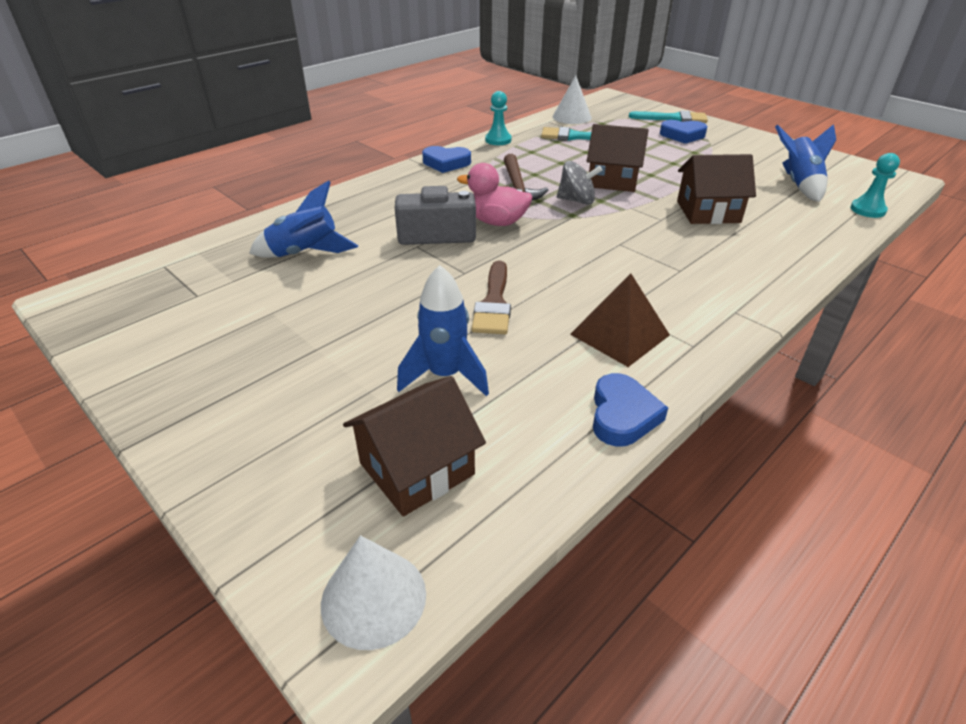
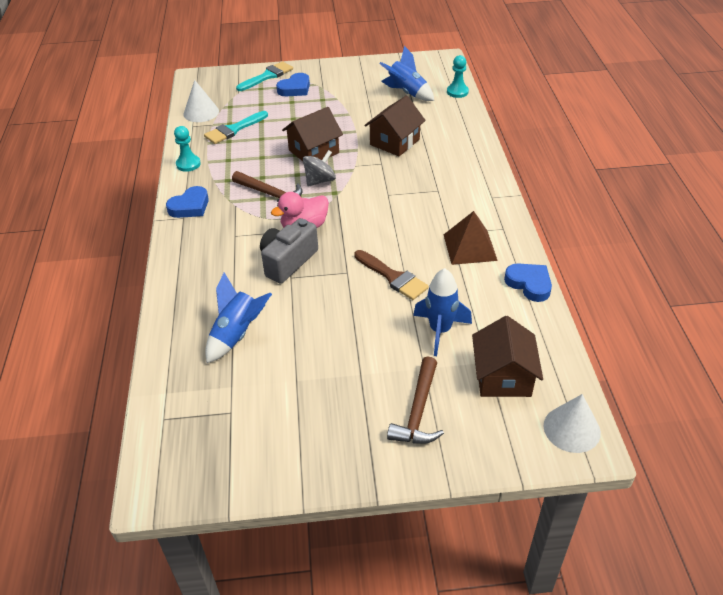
camera: 50 degrees left, 5 degrees up
none -> brown hammer [387,356,444,444]

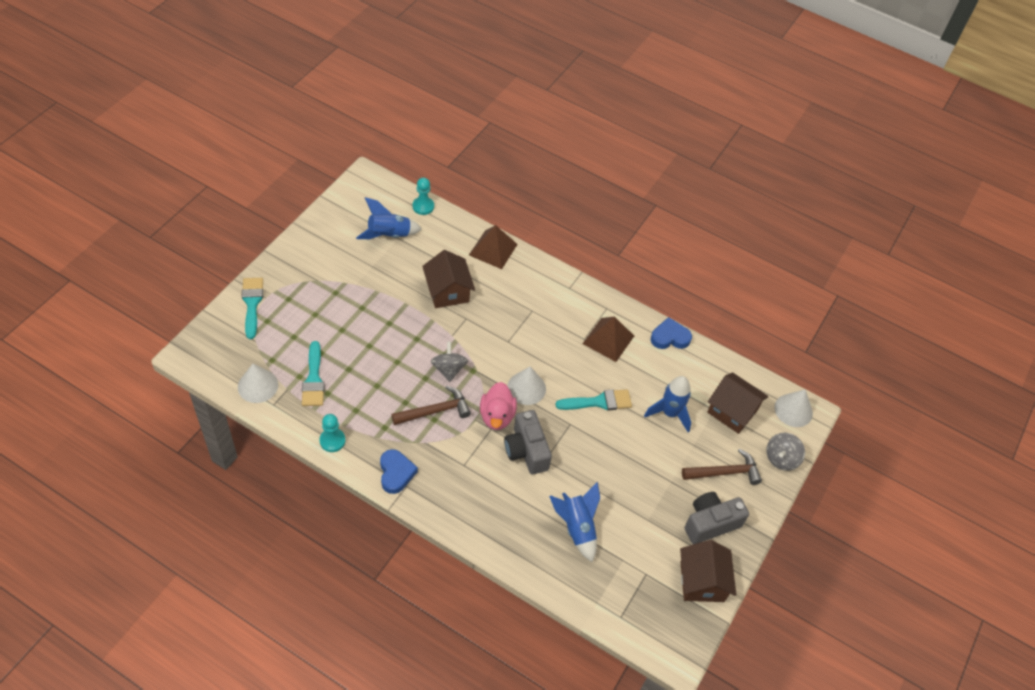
camera: 60 degrees left, 10 degrees up
blue heart [276,73,310,96] -> none
brown house [282,107,343,161] -> brown house moved to [680,540,736,602]
brown brush [354,250,429,300] -> turquoise brush [555,389,632,411]
brown hammer [387,356,444,444] -> brown hammer turned 60 degrees counterclockwise [682,449,762,485]
none -> brown pyramid [469,225,518,269]
none -> white cone [508,367,546,405]
none -> grey camera [684,492,749,544]
none -> grey spinning top [767,433,805,471]

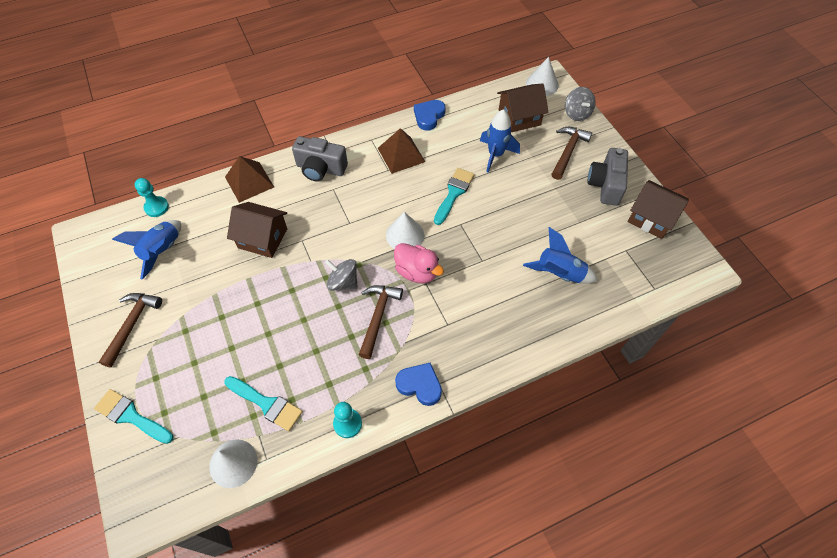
camera: 50 degrees left, 5 degrees up
grey camera [504,410,552,474] -> grey camera moved to [292,136,348,182]
none -> brown hammer [99,293,162,368]

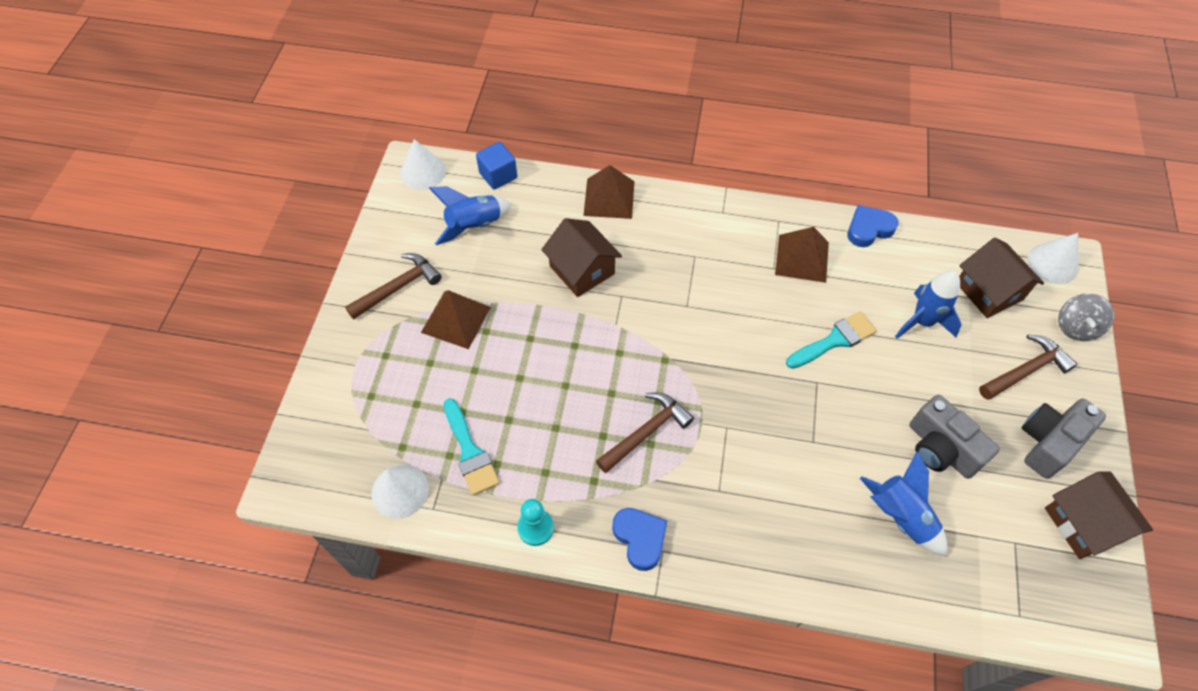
camera: 35 degrees right, 0 degrees up
turquoise brush [94,389,173,444] -> none
turquoise pawn [135,178,169,217] -> blue cube [476,142,517,190]
grey camera [292,136,348,182] -> grey camera moved to [909,395,1000,479]
grey spinning top [325,259,358,291] -> none
white cone [386,212,424,249] -> white cone moved to [400,139,446,190]
pink duck [394,243,444,283] -> none
brown house [497,83,549,132] -> brown house turned 45 degrees clockwise [959,238,1044,318]
none -> brown pyramid [421,290,491,349]

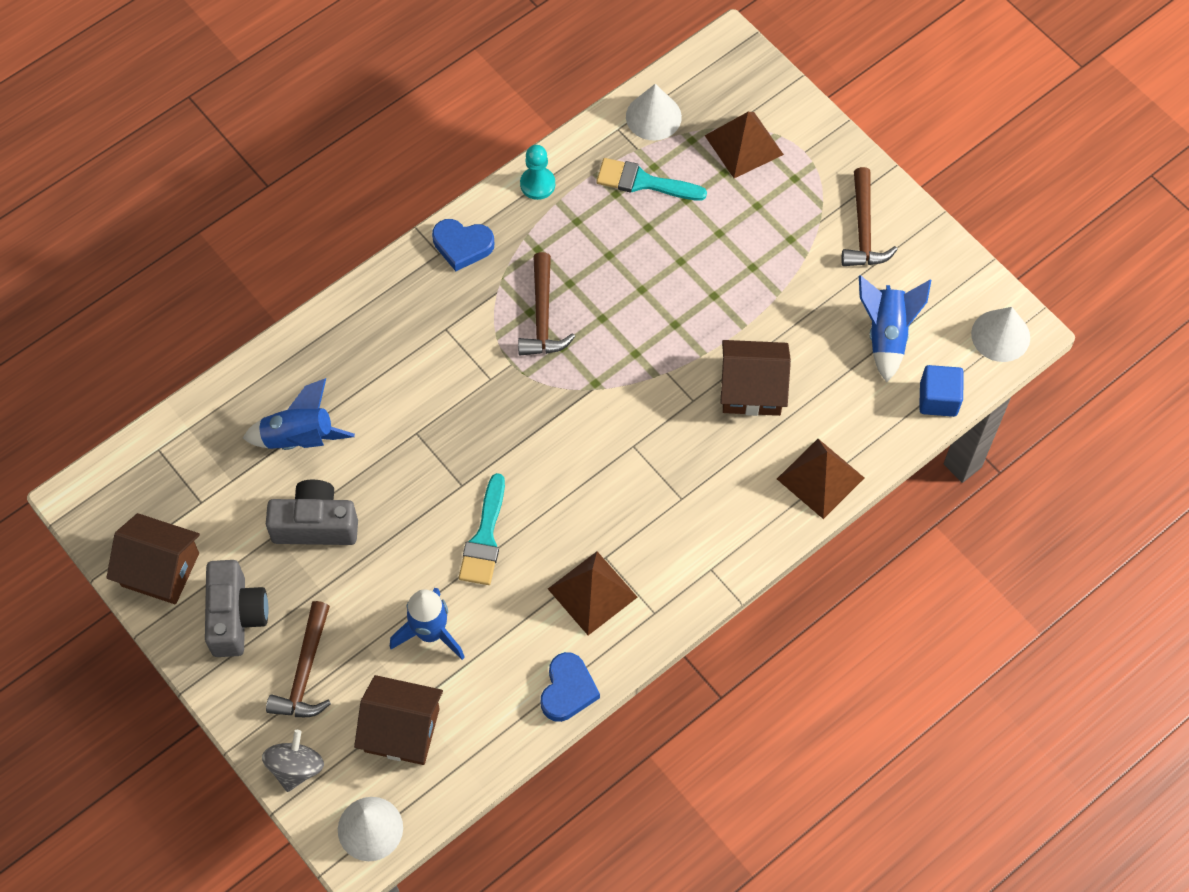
camera: 130 degrees right, 5 degrees up
brown pyramid [421,290,491,349] -> brown pyramid moved to [705,112,784,178]
grey spinning top [1058,293,1114,341] -> grey spinning top turned 45 degrees clockwise [262,730,324,792]

